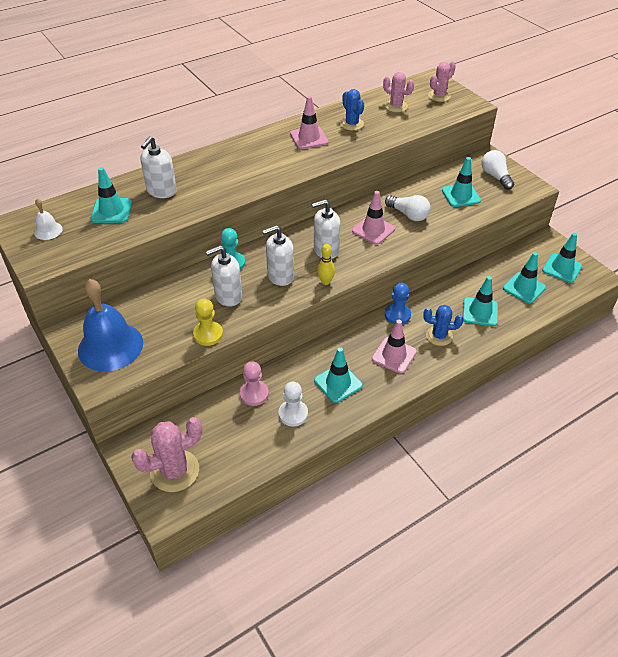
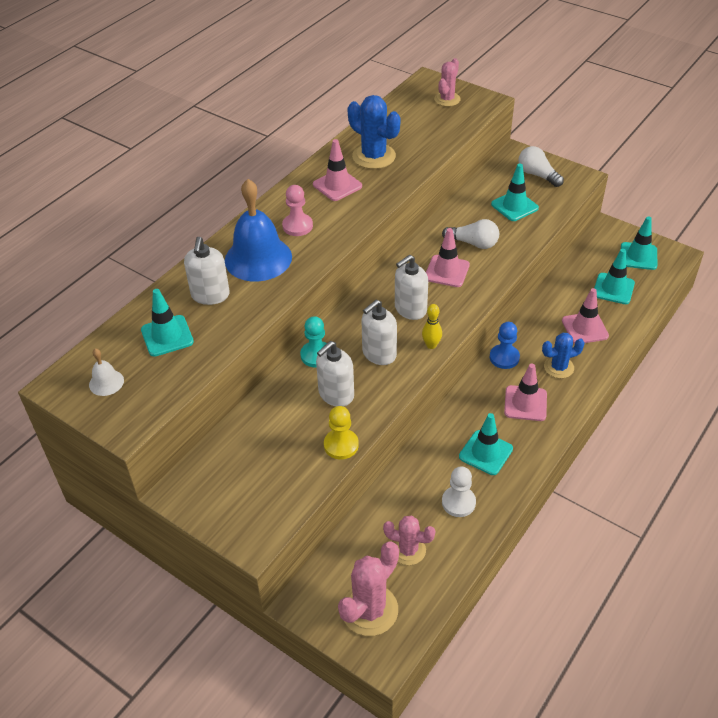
camera: 20 degrees left, 0 degrees up
blue bell [78,279,143,372] -> blue bell moved to [225,179,292,281]
pink pawn [240,361,269,406] -> pink pawn moved to [282,185,313,236]
blue cactus [340,89,364,130] -> blue cactus [348,95,401,169], size x1.55
pink cactus [383,72,414,112] -> pink cactus moved to [383,516,435,565]
turquoise traffic cone [463,276,498,326] -> pink traffic cone [562,288,609,344]

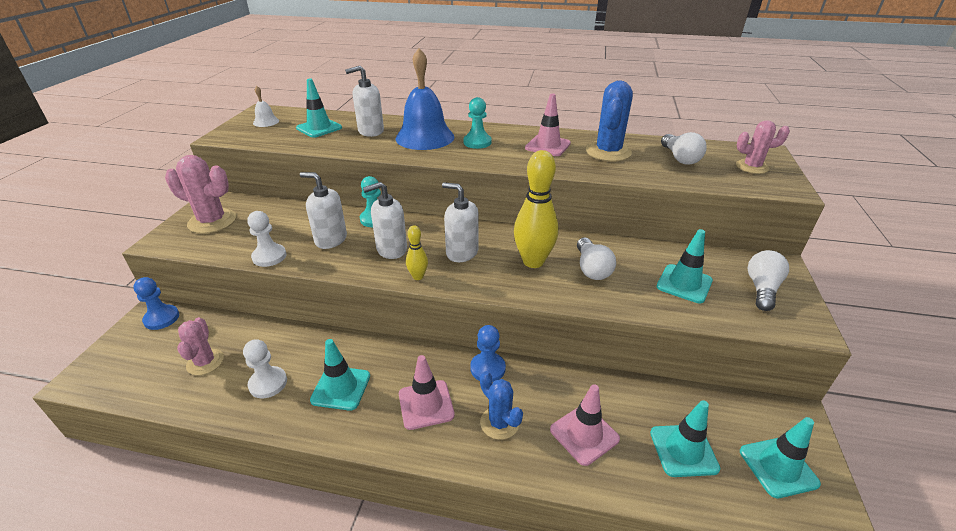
camera: 65 degrees right, 10 degrees down
pink pawn [282,185,313,236] -> turquoise pawn [464,97,492,149]
yellow pawn [324,406,359,459] -> white pawn [247,211,287,267]
pink cactus [338,542,399,636] -> pink cactus moved to [165,155,236,234]
white soap dispenser [362,300,397,365] -> white soap dispenser turned 45 degrees counterclockwise [363,182,407,259]
pink traffic cone [426,228,470,287] -> yellow bowling pin [514,150,559,268]
none -> blue pawn [133,277,179,330]
none -> white light bulb [661,132,707,165]

